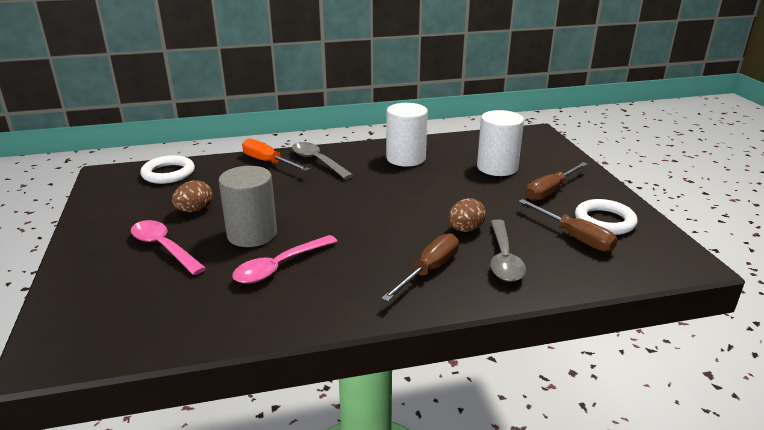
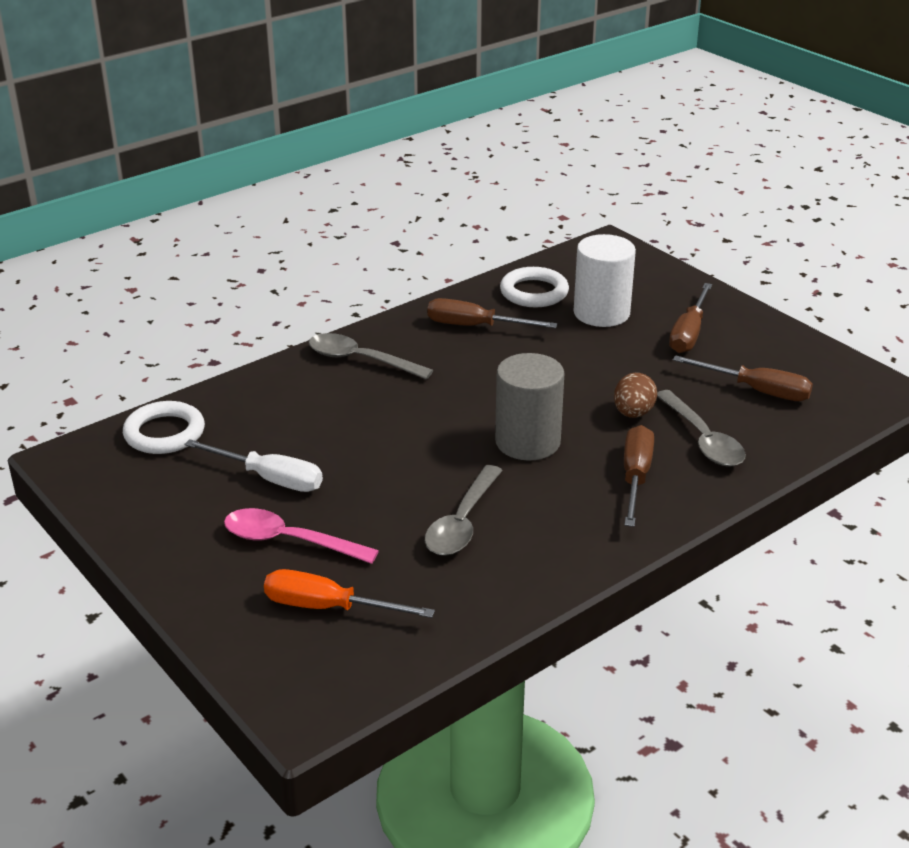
camera: 25 degrees left, 5 degrees up
brown egg [172,180,212,212] -> white screwdriver [184,439,323,492]
grey cylinder [218,166,277,247] -> grey cylinder moved to [495,353,565,461]
pink spoon [232,235,337,284] -> grey spoon [425,465,503,556]
orange screwdriver [242,139,310,171] -> orange screwdriver moved to [264,569,435,618]
white cylinder [386,103,428,167] -> brown screwdriver [427,298,558,328]
white ring [575,199,638,235] -> white ring moved to [500,267,569,307]

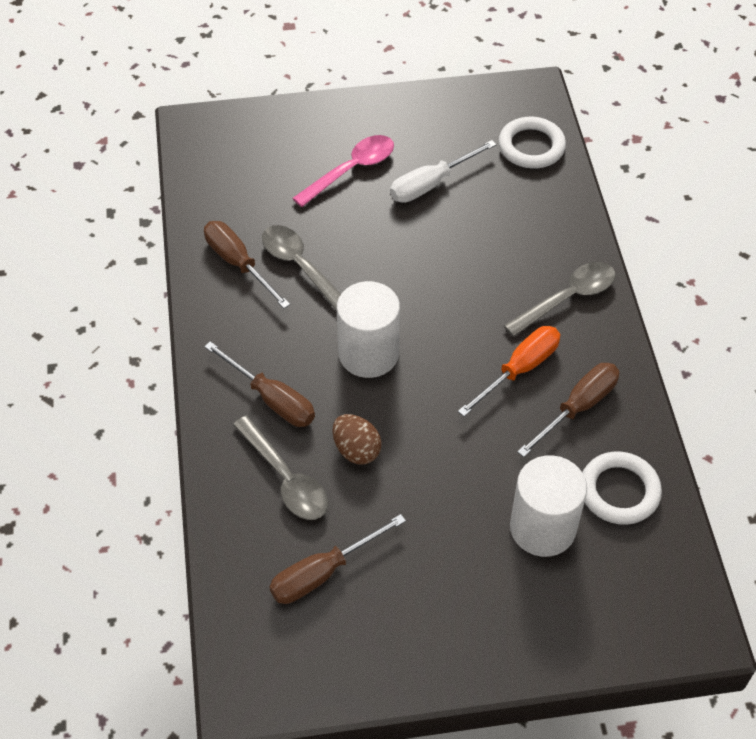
camera: 120 degrees right, 20 degrees up
orange screwdriver [264,569,435,618] -> orange screwdriver moved to [458,326,560,416]
grey cylinder [495,353,565,461] -> white cylinder [337,281,400,378]
grey spoon [657,390,746,467] -> grey spoon turned 135 degrees counterclockwise [233,416,328,520]
brown screwdriver [669,283,712,353] -> brown screwdriver moved to [204,221,290,308]

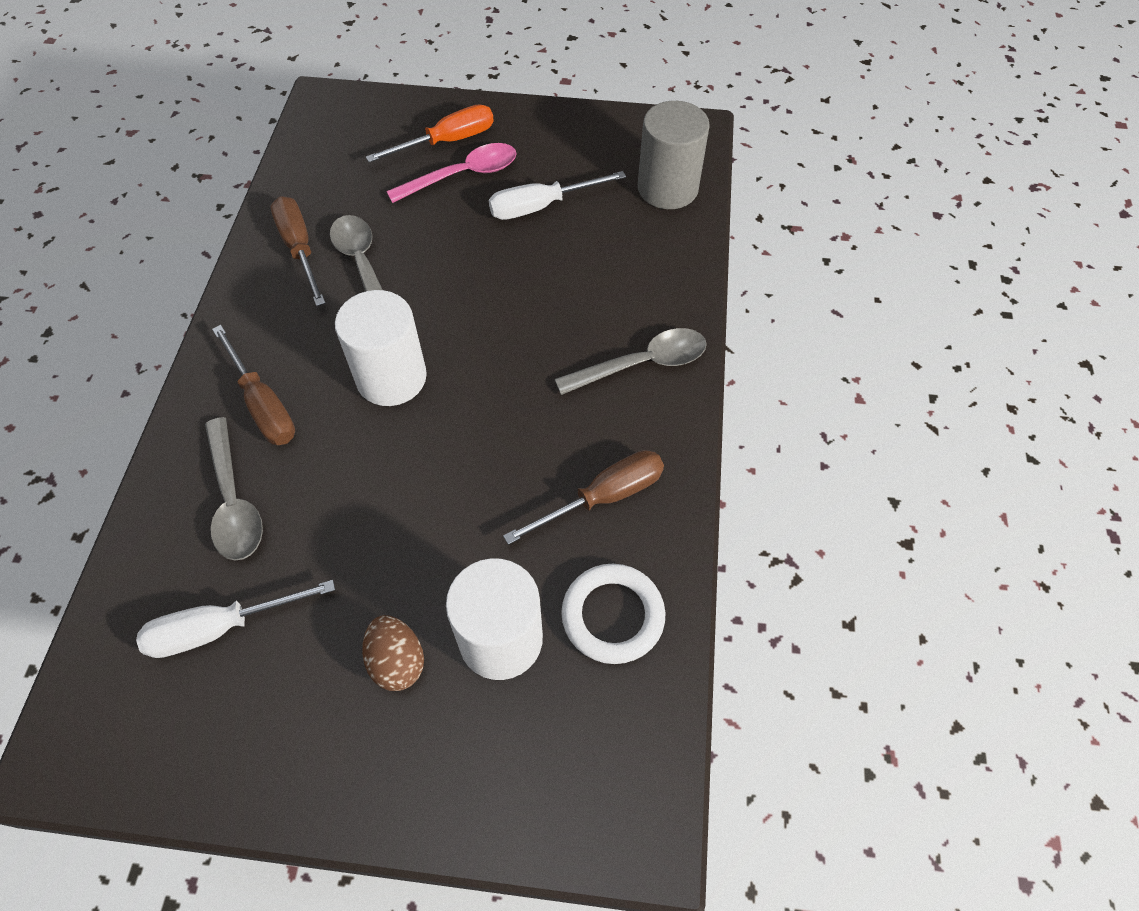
camera: 15 degrees right, 5 degrees up
brown screwdriver [269,514,406,604] -> white screwdriver [136,580,335,658]
brown egg [332,414,382,464] -> brown egg moved to [362,615,424,691]
orange screwdriver [458,326,560,416] -> orange screwdriver moved to [366,104,494,162]
white ring [498,117,566,169] -> grey cylinder [638,101,710,209]

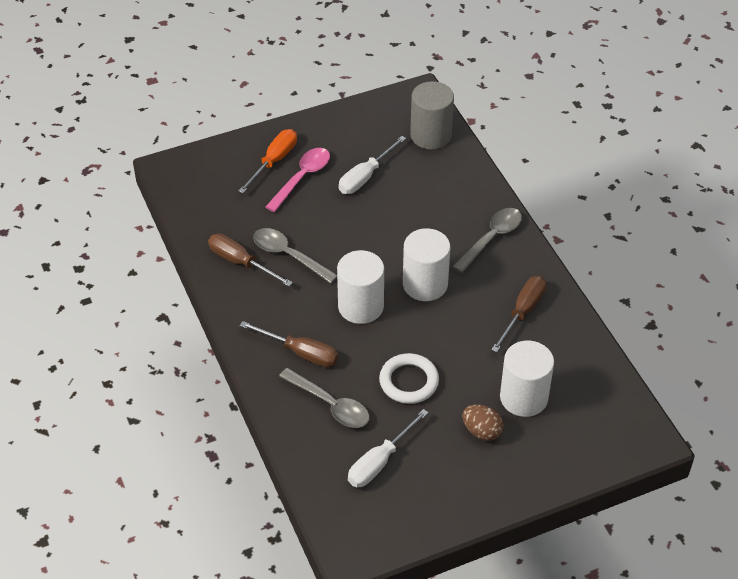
camera: 30 degrees left, 10 degrees down
white ring [561,564,665,664] -> white ring moved to [379,353,439,404]
none -> white cylinder [403,228,450,301]

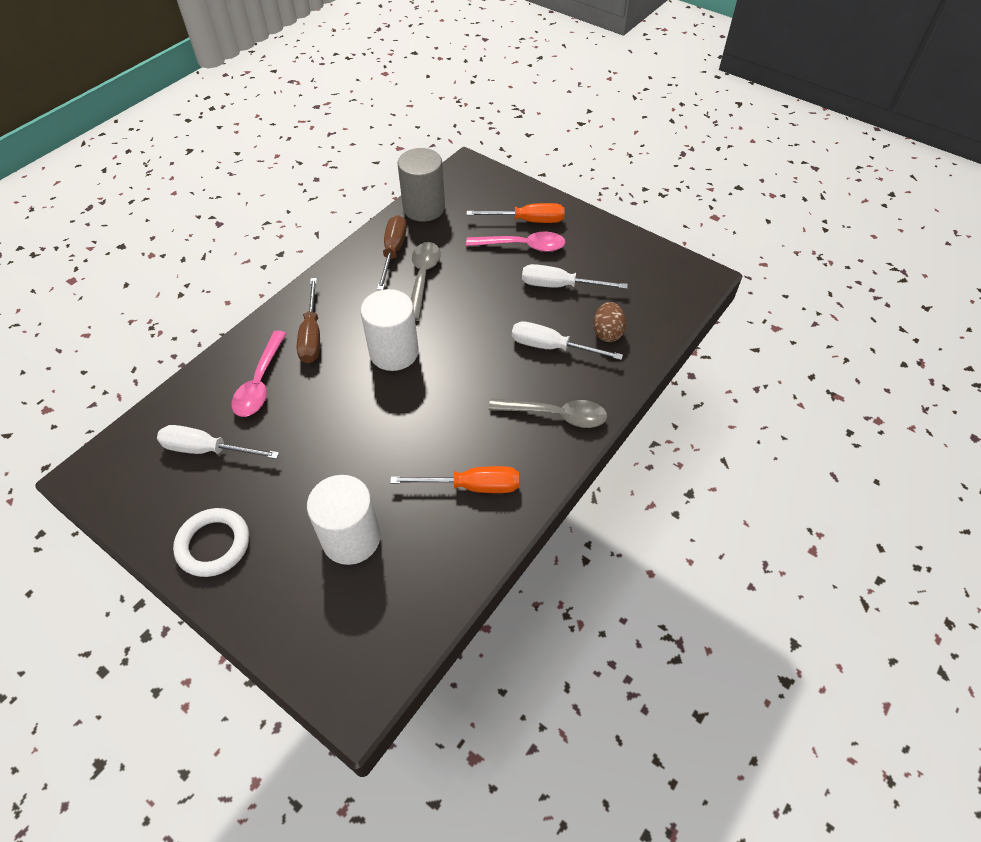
camera: 60 degrees right, 5 degrees up
grey spoon [279,368,370,428] -> pink spoon [232,330,287,417]
white ring [379,353,439,404] -> white ring moved to [173,508,249,577]
white cylinder [403,228,450,301] -> none
grey cylinder [410,81,454,149] -> grey cylinder moved to [397,148,445,222]
brown egg [463,405,504,441] -> brown egg moved to [593,302,626,342]
brown screwdriver [491,276,546,352] -> orange screwdriver [390,466,519,493]
none -> white screwdriver [512,321,623,360]

